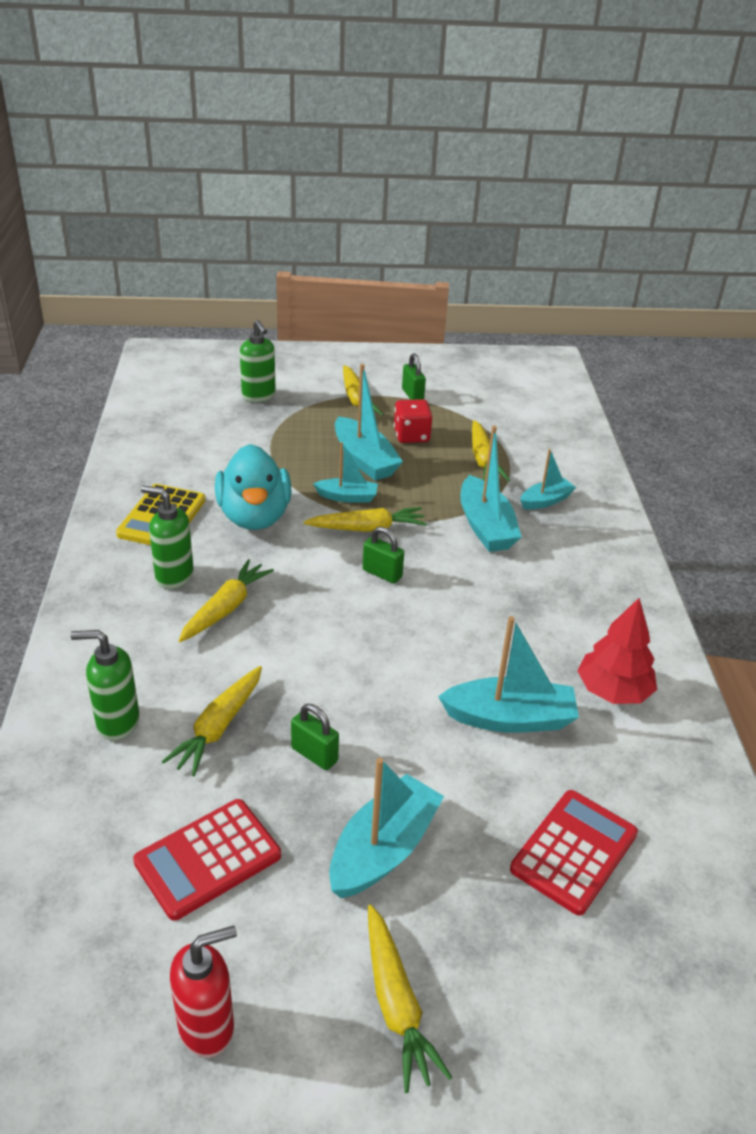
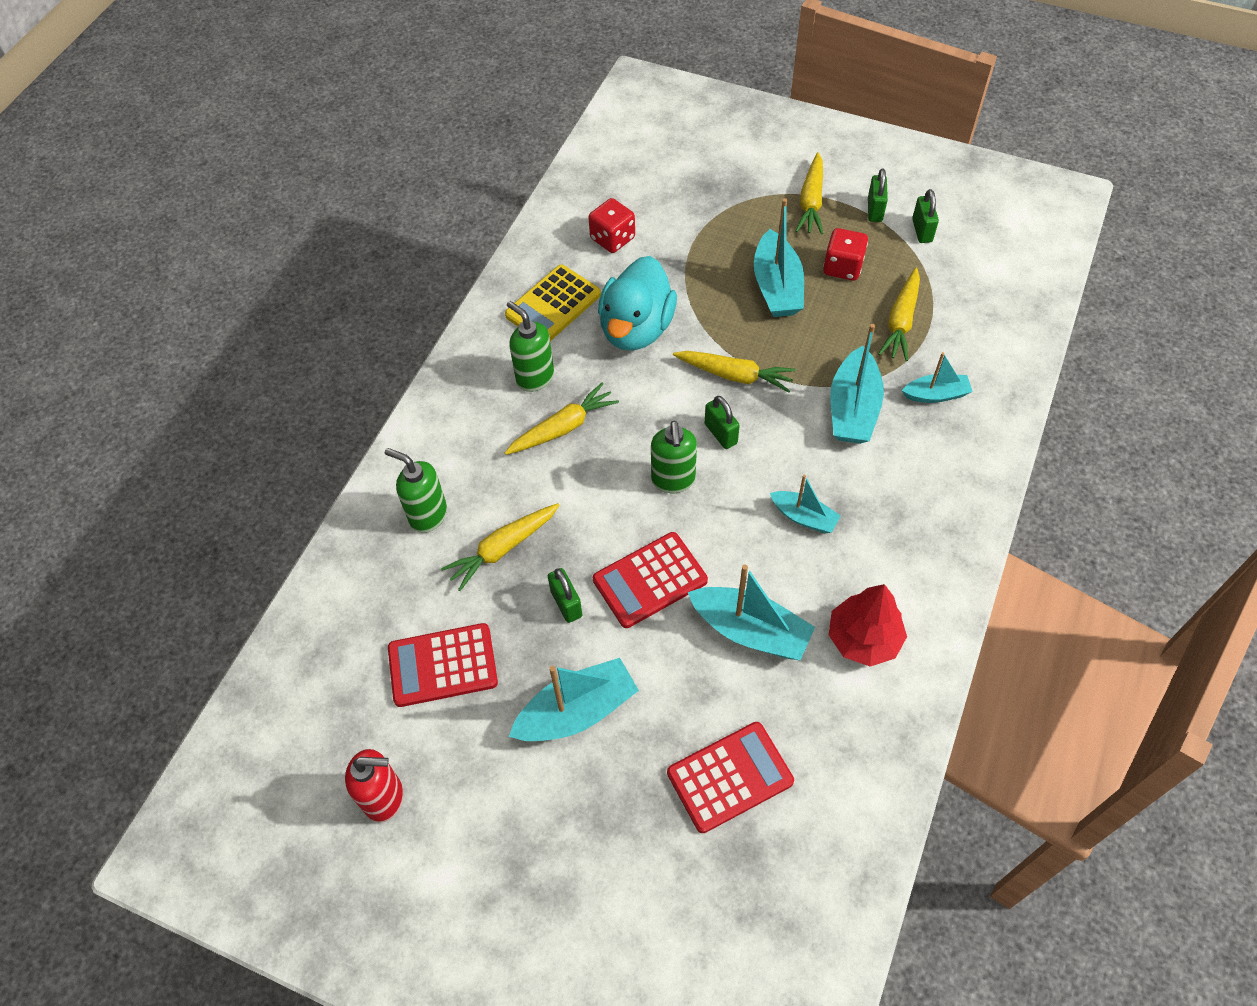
camera: 30 degrees right, 20 degrees up
green soap dispenser [240,320,276,402] -> green soap dispenser moved to [651,421,697,493]
turquoise boat [313,442,378,503] -> turquoise boat moved to [770,475,841,533]
yellow carrot [368,904,452,1093] -> none
none -> red dice [588,198,635,253]
none -> red calculator [593,532,708,628]
none -> green padlock [912,189,939,243]

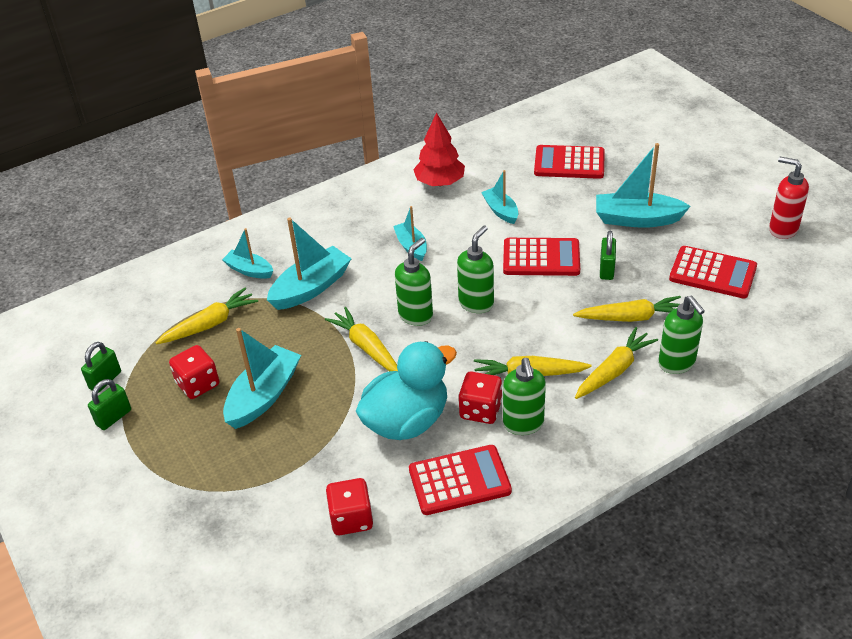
camera: 145 degrees left, 15 degrees down
yellow calculator [505,265,601,341] -> red calculator [409,445,512,515]
turquoise boat [688,565,815,660] -> turquoise boat [481,170,518,224], size x0.60
green padlock [705,396,740,449] -> green soap dispenser [395,238,433,326]
yellow carrot [795,152,823,235] -> yellow carrot moved to [575,327,658,399]
none -> red dice [458,372,502,424]

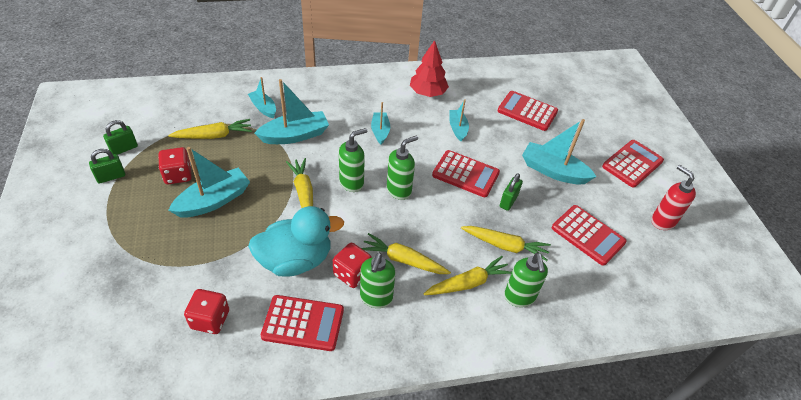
camera: 15 degrees right, 5 degrees up
none -> red calculator [602,140,664,188]

